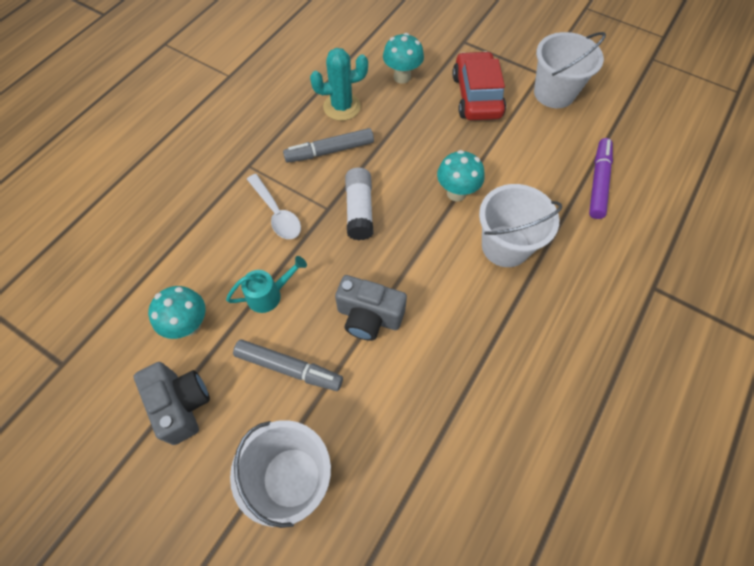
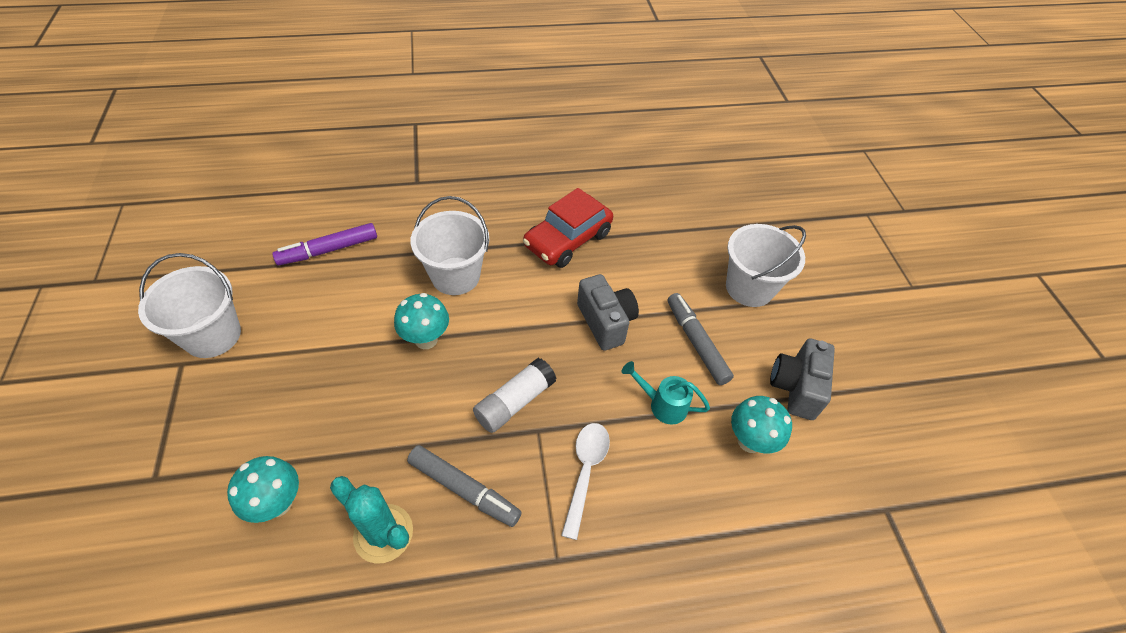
camera: 135 degrees left, 10 degrees down
red car [452,51,506,120] -> red car moved to [523,188,613,268]

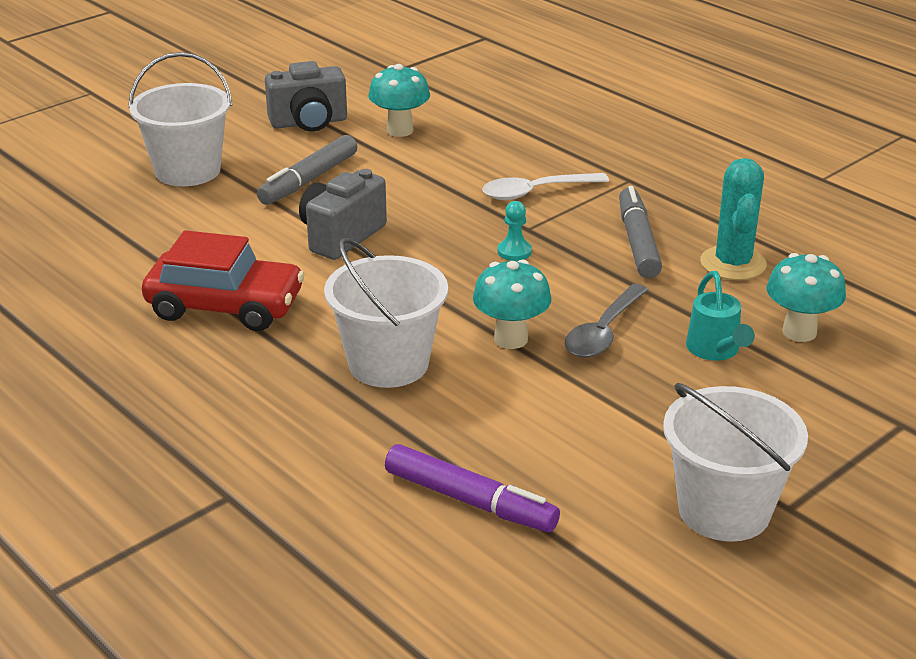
camera: 120 degrees left, 20 degrees down
white glue stick [473,358,557,433] -> turquoise pawn [497,201,532,261]
turquoise watering can [622,361,710,425] -> turquoise watering can moved to [686,271,755,361]
none -> grey spoon [565,284,648,358]

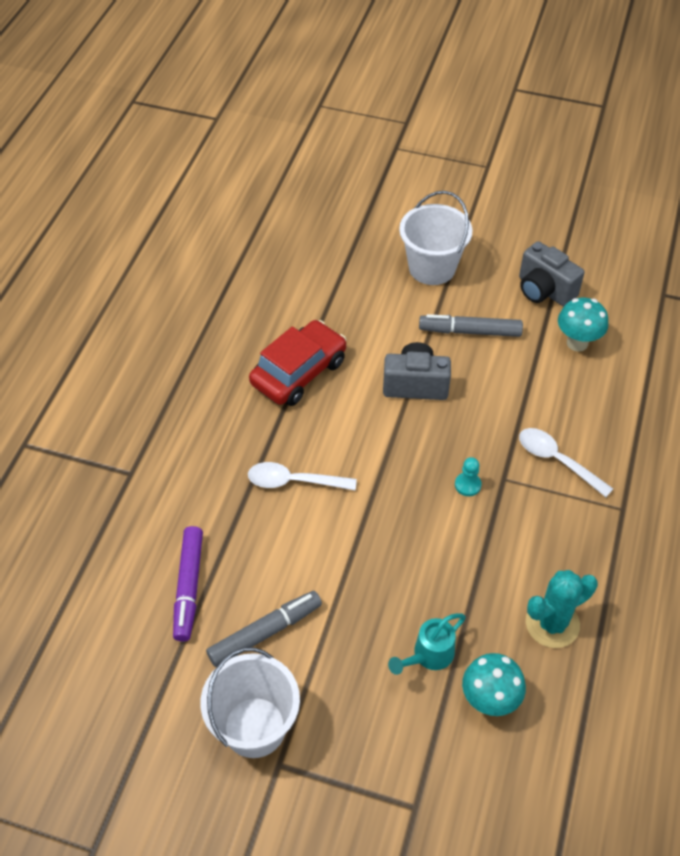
camera: 60 degrees right, 20 degrees up
red car [142,230,305,331] -> red car turned 120 degrees counterclockwise [249,320,346,406]
white bucket [324,238,448,388] -> white spoon [248,462,357,490]
turquoise mushroom [473,259,551,349] -> none
grey spoon [565,284,648,358] -> none
grey marker [619,186,662,278] -> grey marker moved to [206,591,322,667]

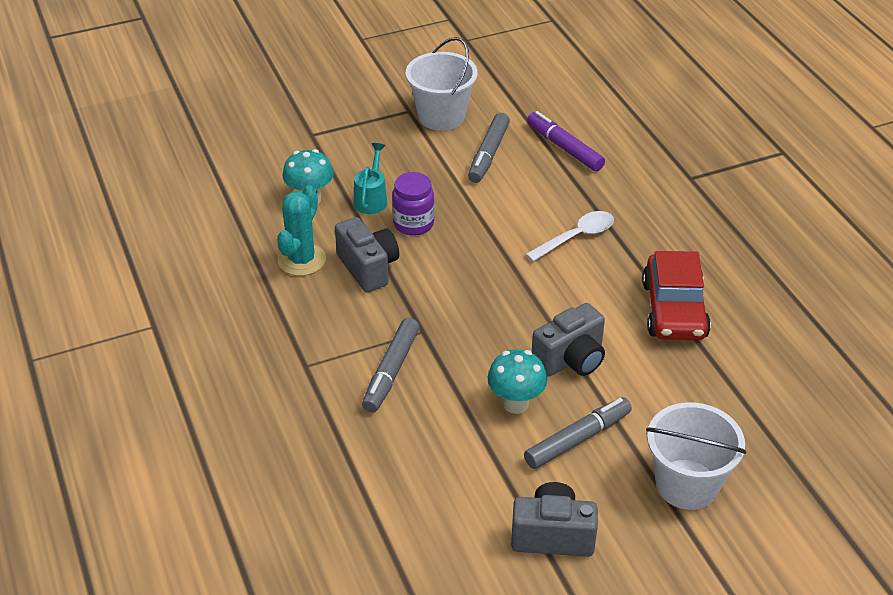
camera: 140 degrees right, 10 degrees down
turquoise pawn [455,457,482,496] -> none
white spoon [519,428,613,497] -> grey marker [362,318,420,412]
turquoise mushroom [558,298,608,352] -> turquoise mushroom moved to [488,349,547,414]
none -> grey camera [335,217,399,292]
none -> purple jar [392,172,434,236]

